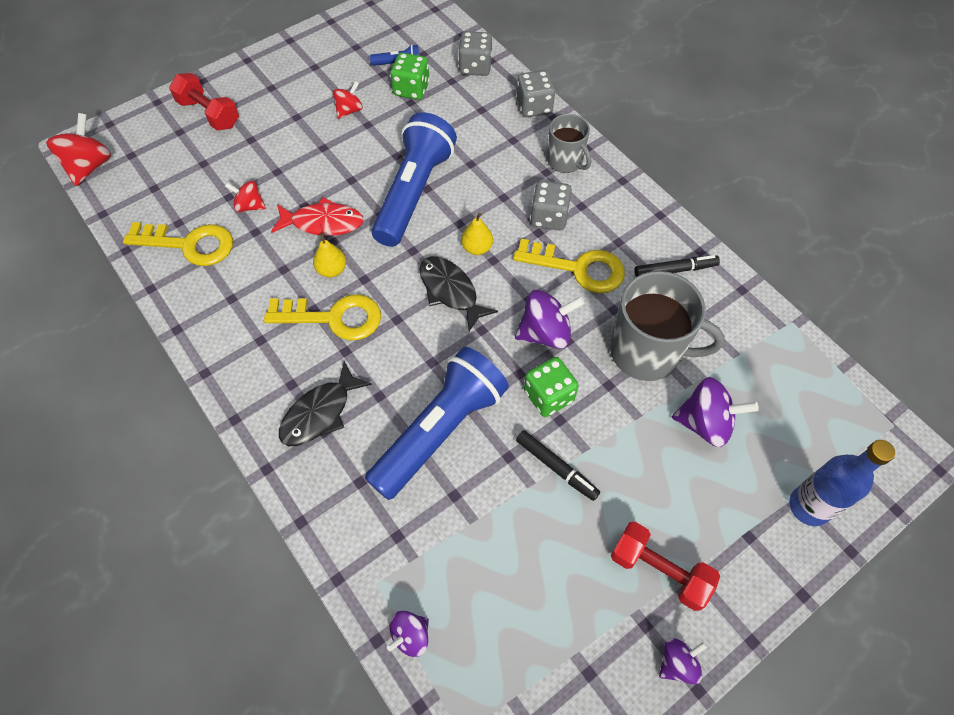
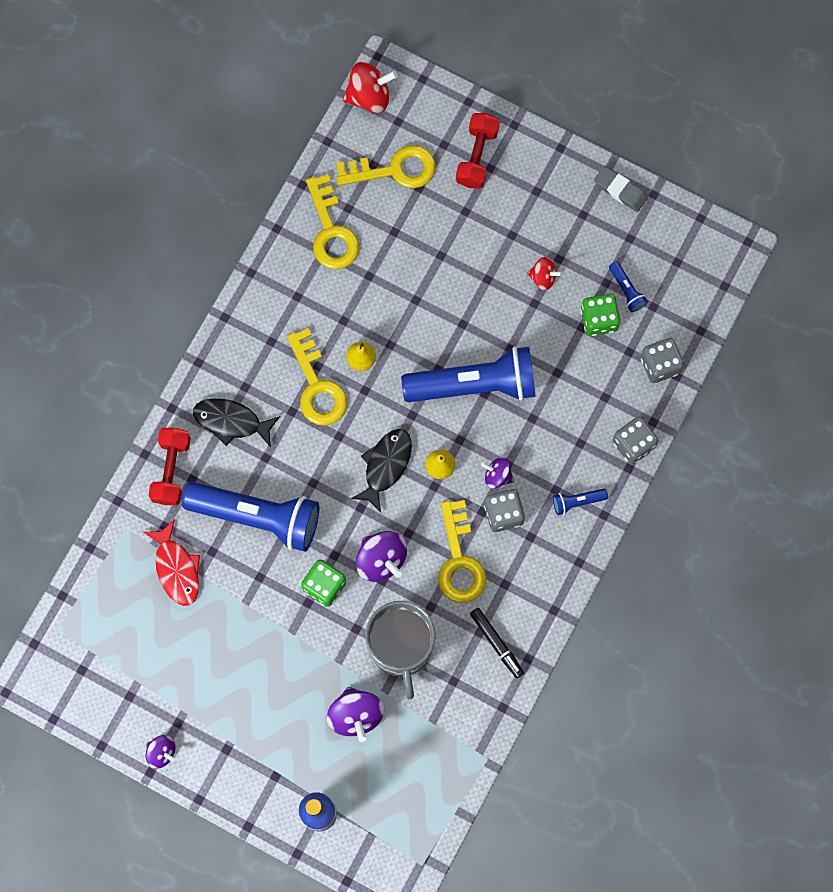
camera: 65 degrees right, 15 degrees up
red spinning top [225,181,266,212] -> none
red fish [271,197,364,236] -> red fish moved to [143,519,200,606]
purple spinning top [387,611,429,657] -> purple spinning top moved to [481,457,514,489]
black marker [516,430,600,501] -> none
grey mug [547,114,591,173] -> blue flashlight [553,488,608,515]
red dumbbell [611,522,720,611] -> red dumbbell moved to [149,428,191,505]
none -> yellow key [336,145,436,188]
none -> grey eraser [594,166,648,212]

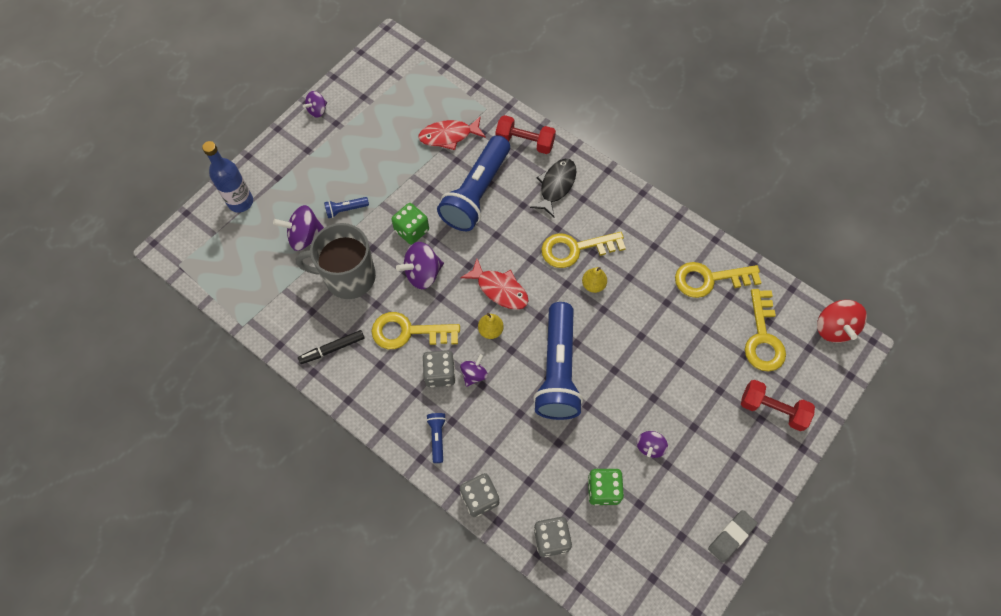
camera: 100 degrees right, 10 degrees down
black fish [351,429,412,513] -> red fish [460,259,528,310]
red spinning top [527,257,562,290] -> purple spinning top [637,431,668,458]
blue flashlight [609,261,648,312] -> blue flashlight moved to [324,197,369,218]

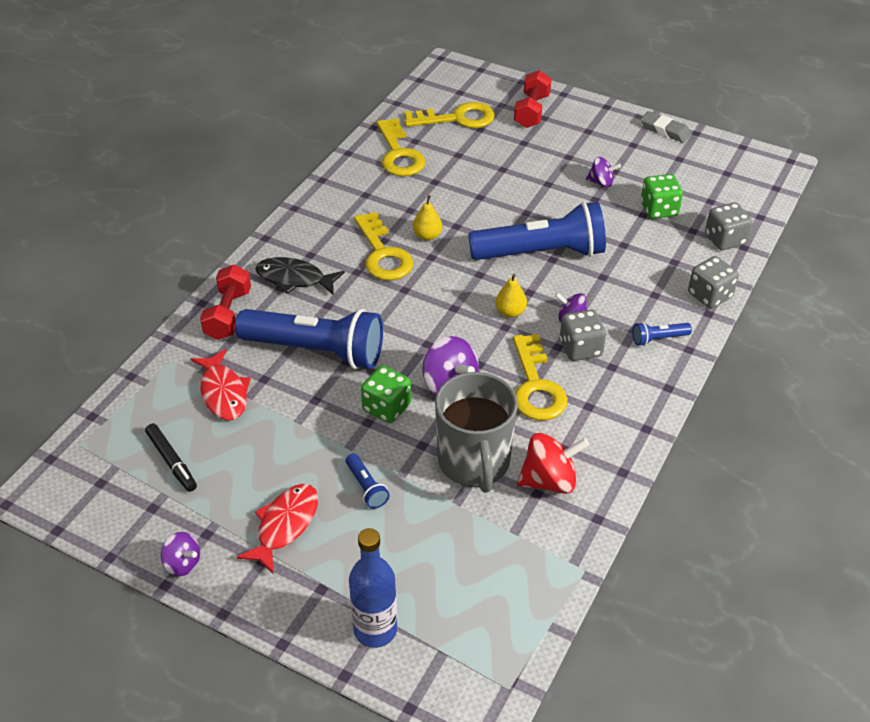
camera: 100 degrees left, 20 degrees down
purple spinning top [273,205,324,251] -> none
black marker [298,330,365,364] -> black marker moved to [145,424,197,492]
red fish [460,259,528,310] -> red fish moved to [237,484,318,574]
red spinning top [817,300,867,343] -> red spinning top moved to [517,433,589,494]

